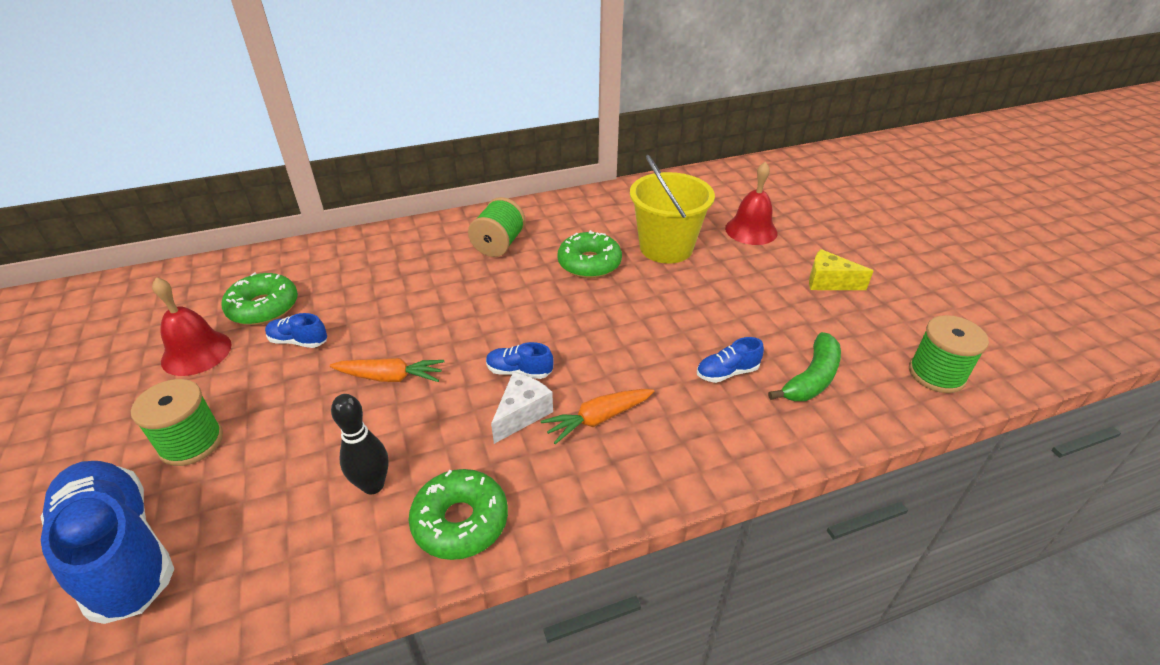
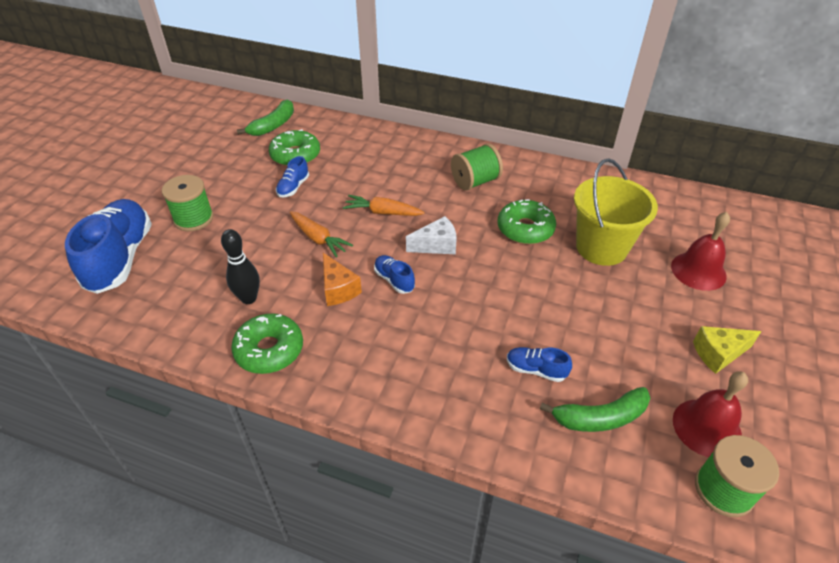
camera: 40 degrees right, 5 degrees up
red bell [152,277,232,376] -> red bell moved to [673,371,748,457]
blue shoe [265,313,327,348] -> blue shoe turned 120 degrees counterclockwise [276,156,309,197]
white cheese [491,373,553,444] -> white cheese moved to [406,216,457,254]
orange carrot [541,389,655,444] -> orange carrot moved to [343,195,425,216]
yellow cheese [809,249,873,290] -> yellow cheese turned 75 degrees counterclockwise [693,326,762,374]
none -> green banana [237,99,294,136]
none -> orange cheese [323,253,362,306]

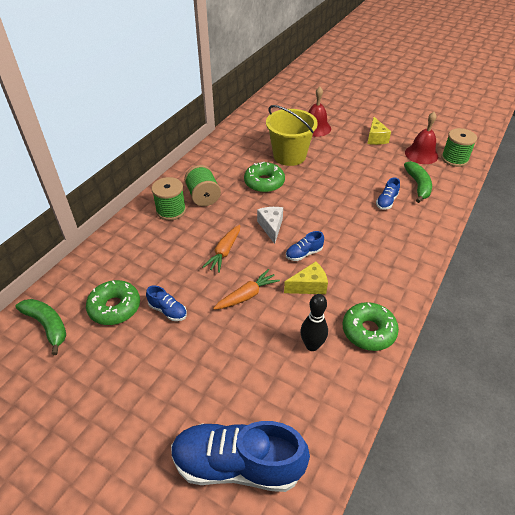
camera: 80 degrees left, 0 degrees up
green spool [162,175,214,231] -> green spool moved to [152,177,186,220]
orange cheese [323,253,362,306] -> yellow cheese [284,261,328,294]

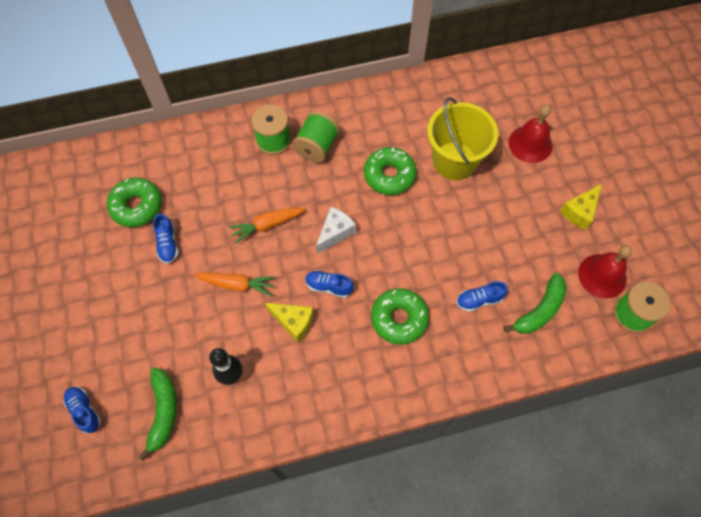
camera: 45 degrees right, 20 degrees up
green banana [15,299,66,355] -> green banana moved to [139,368,177,461]
blue shoe [171,421,310,492] -> blue shoe [63,387,101,433], size x0.44
green donut [343,302,399,351] -> green donut moved to [371,288,429,344]

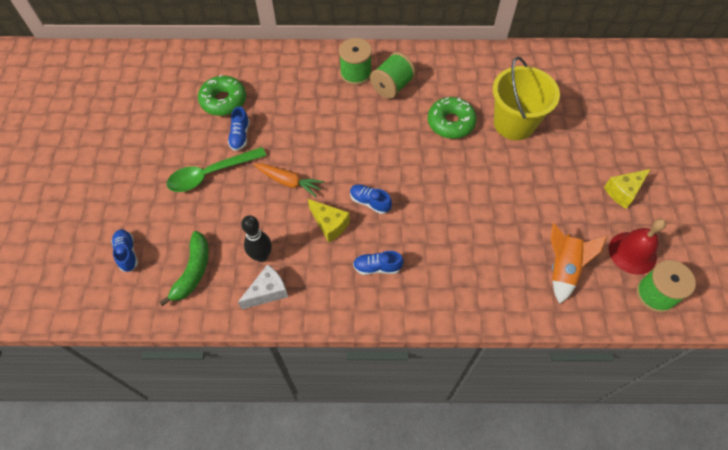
camera: 15 degrees right, 5 degrees down
orange carrot [228,208,306,244] -> none
white cheese [316,207,356,254] -> white cheese moved to [238,264,288,309]
green donut [371,288,429,344] -> none
blue shoe [456,281,508,312] -> blue shoe moved to [353,251,404,275]
green banana [503,273,567,334] -> orange rocket [551,223,607,304]
red bell [509,105,552,163] -> none
none -> green spoon [167,147,266,192]

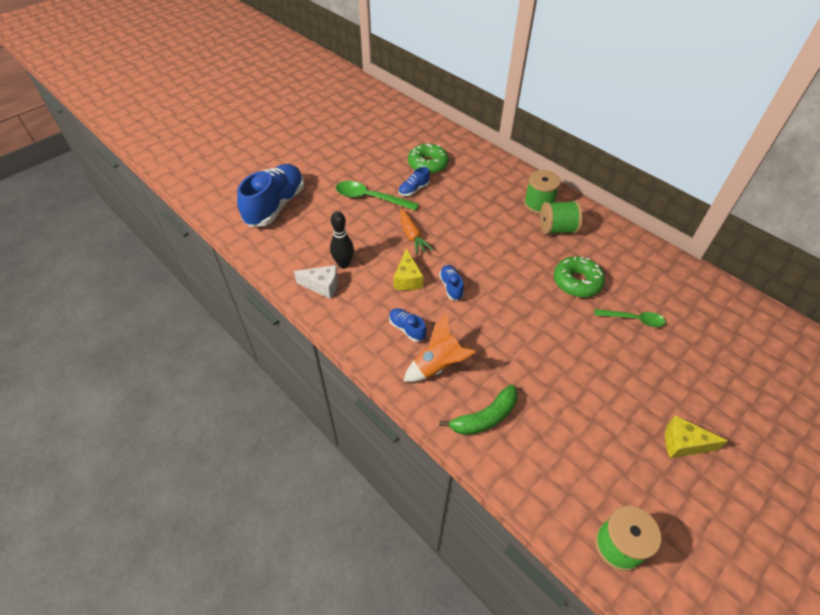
camera: 45 degrees right, 10 degrees down
blue shoe [111,229,138,272] -> blue shoe [237,164,304,227], size x2.25
green banana [160,231,209,306] -> green banana moved to [439,384,518,435]
yellow bucket [493,56,560,140] -> green spoon [594,309,666,327]
orange rocket [551,223,607,304] -> orange rocket moved to [404,314,476,382]
red bell [609,219,666,275] -> none

